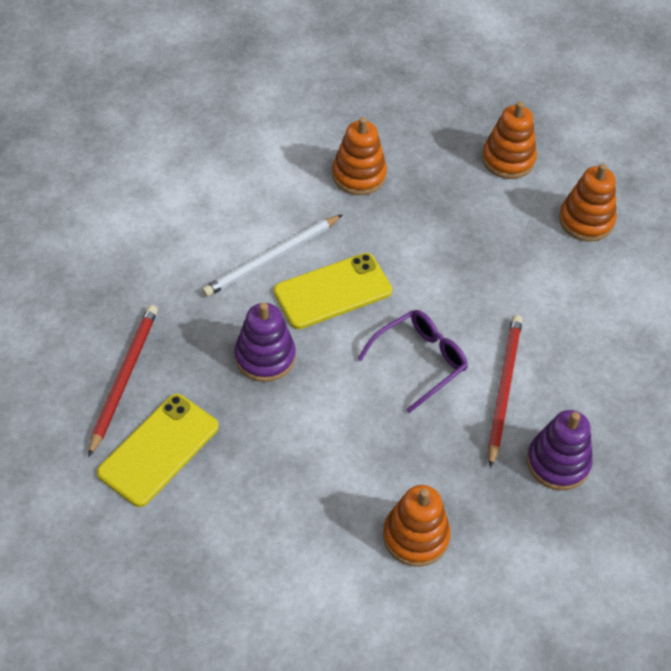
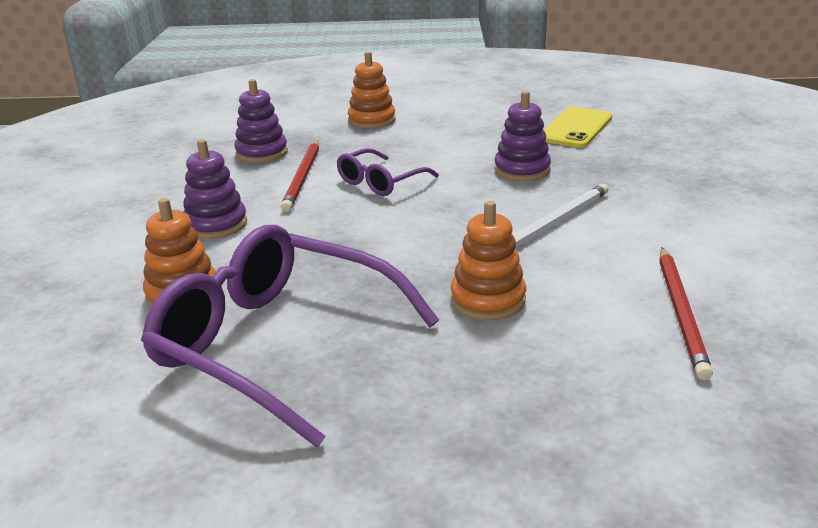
camera: 175 degrees right, 25 degrees down
red pencil [88,305,158,457] -> red pencil moved to [659,247,713,380]
yellow phone [273,253,392,329] -> none
orange stacking toy [482,101,537,179] -> purple glasses [141,225,439,447]
none -> purple stacking toy [183,139,247,239]

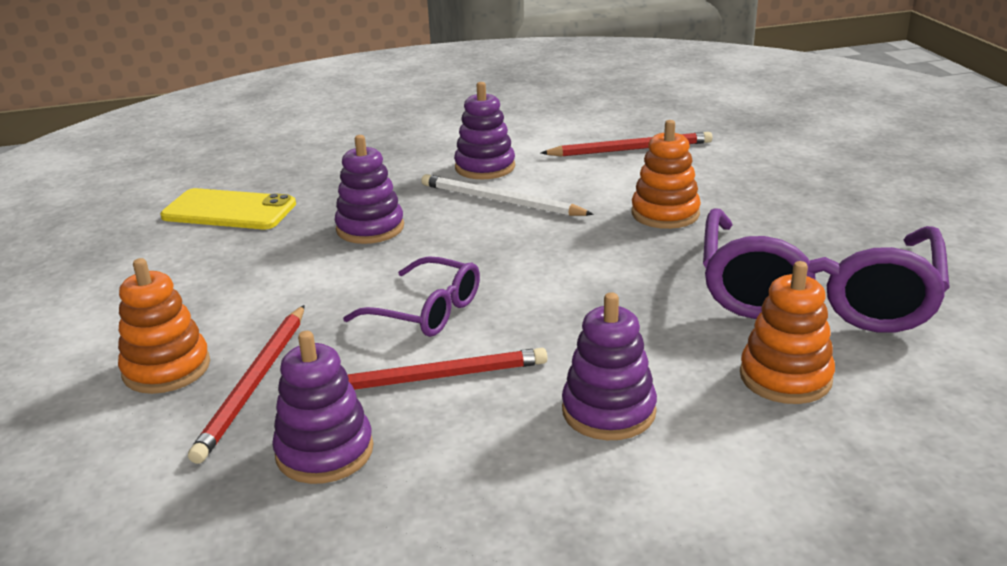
camera: 105 degrees left, 0 degrees up
none -> red pencil [188,305,305,464]
none -> purple stacking toy [454,82,515,180]

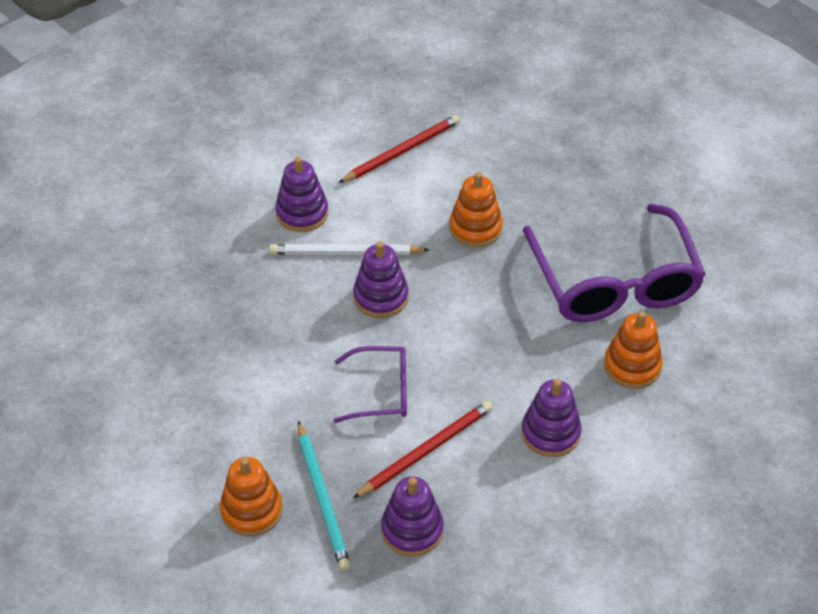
camera: 30 degrees left, 20 degrees up
yellow phone [160,188,296,229] -> none
red pencil [188,305,305,464] -> turquoise pencil [298,421,351,571]
purple stacking toy [335,135,404,244] -> purple stacking toy moved to [353,241,408,318]

